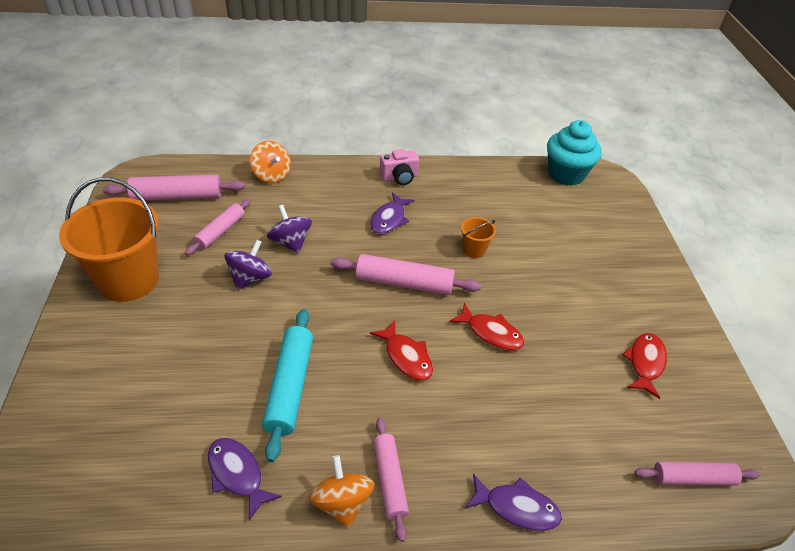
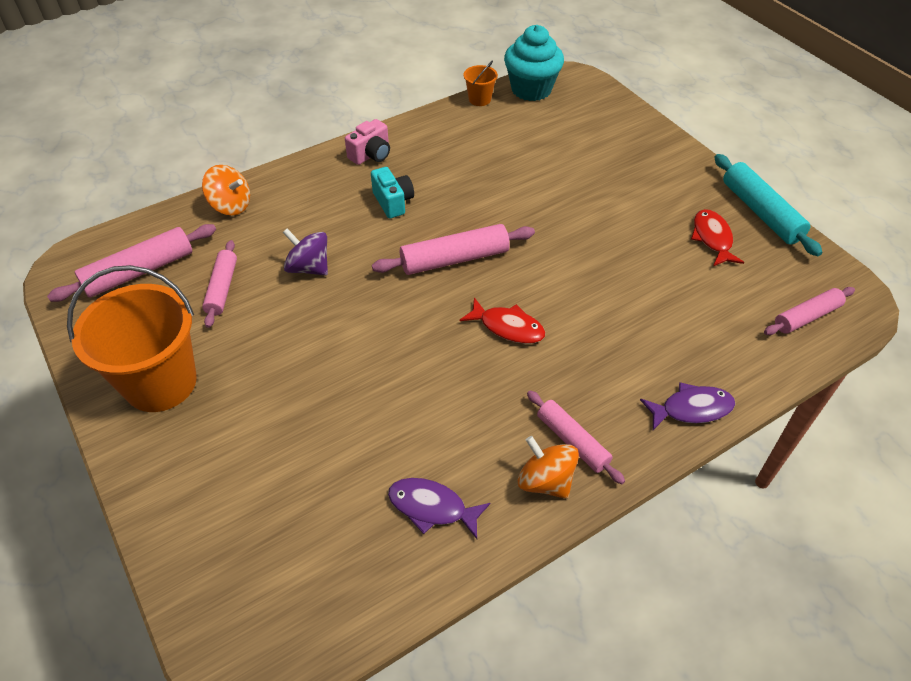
camera: 25 degrees left, 5 degrees up
purple spinning top [225,239,272,290] -> none
turquoise rolling pin [262,309,313,462] -> turquoise rolling pin moved to [714,154,822,256]
purple fish [370,192,415,234] -> turquoise camera [371,167,414,218]
red fish [449,303,524,351] -> none
orange bucket [461,217,496,258] -> orange bucket moved to [464,61,498,106]

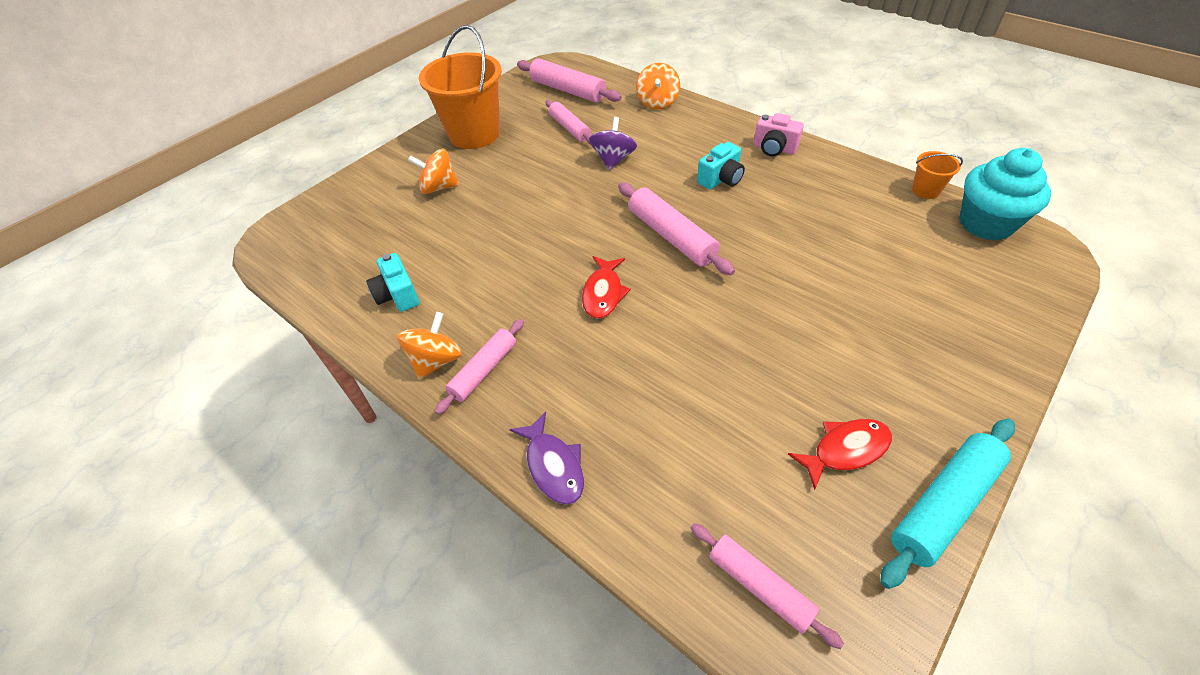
camera: 75 degrees right, 0 degrees up
pink rolling pin [202,240,237,328] -> pink rolling pin turned 75 degrees clockwise [546,100,591,144]
purple fish [388,478,490,539] -> turquoise camera [366,253,419,312]
none -> orange spinning top [408,149,459,194]

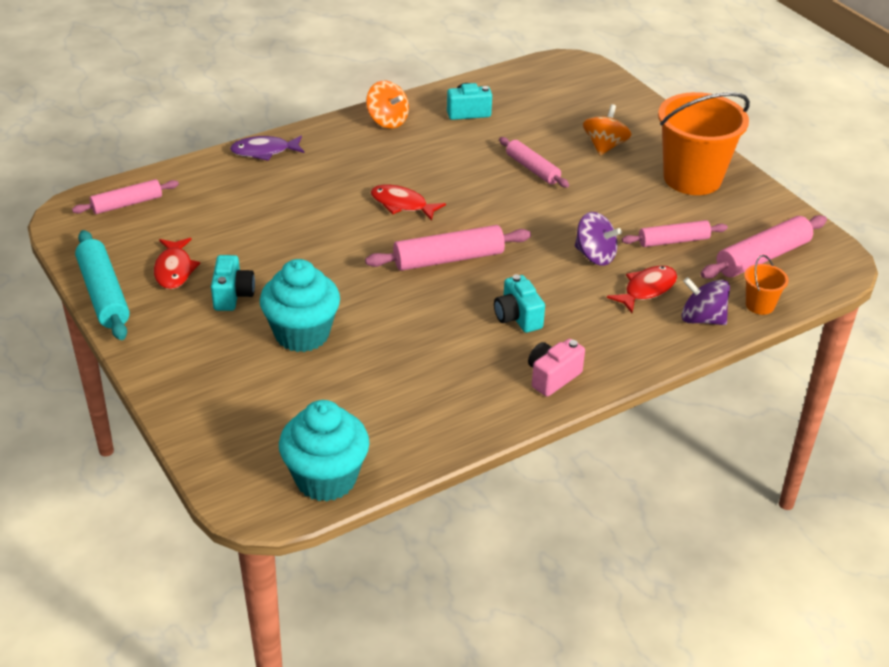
camera: 105 degrees right, 10 degrees down
pink rolling pin [435,319,524,415] -> pink rolling pin moved to [499,137,569,188]
orange spinning top [636,63,680,109] -> purple spinning top [682,277,730,325]
orange bucket [912,151,963,199] -> orange bucket moved to [744,255,789,315]
none -> turquoise camera [211,255,255,311]
none -> turquoise cupcake [260,259,340,352]
none -> red fish [607,266,677,313]

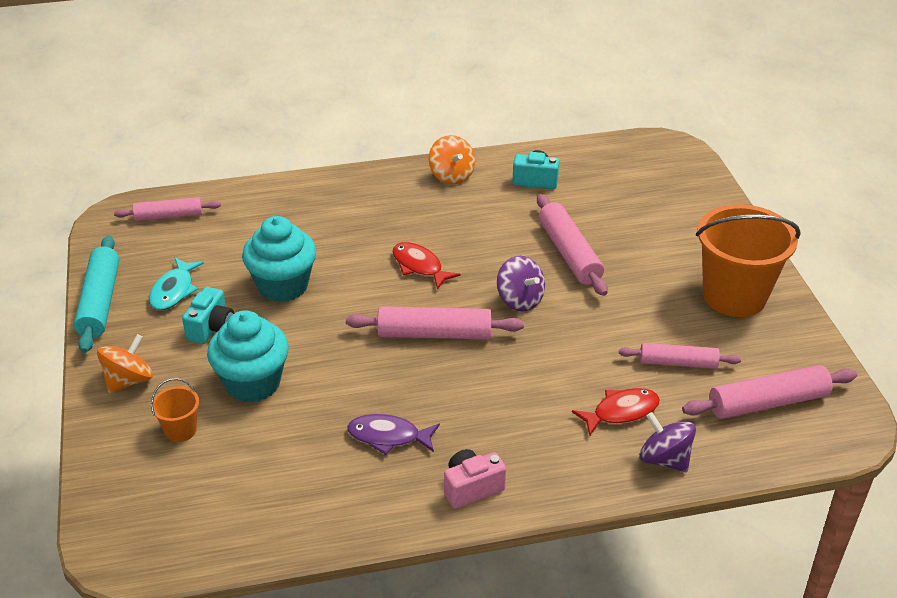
camera: 20 degrees right, 0 degrees up
red fish [154,238,200,289] -> turquoise fish [149,258,204,310]
purple fish [230,136,305,161] -> purple fish moved to [347,414,440,455]
turquoise cupcake [279,400,370,502] -> turquoise cupcake moved to [242,216,316,302]
turquoise camera [494,274,545,333] -> none
pink rolling pin [499,137,569,188] -> pink rolling pin [537,194,608,296], size x1.51
purple spinning top [575,212,622,265] -> purple spinning top moved to [497,256,545,311]
orange spinning top [583,104,631,156] -> orange spinning top moved to [97,334,153,393]
orange bucket [744,255,789,315] -> orange bucket moved to [151,378,199,442]

